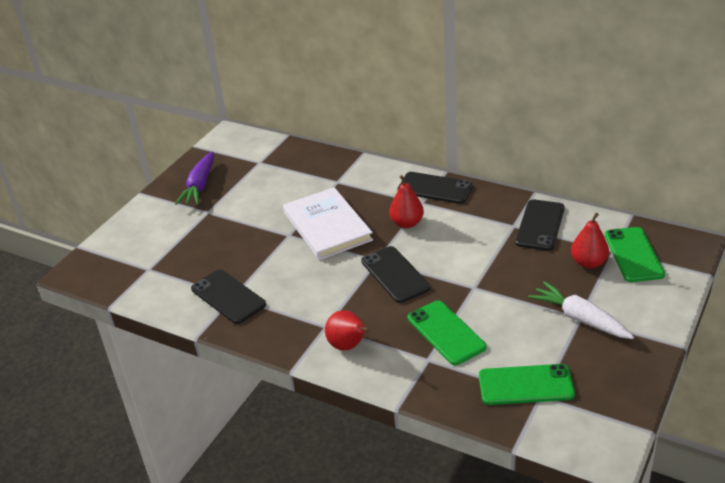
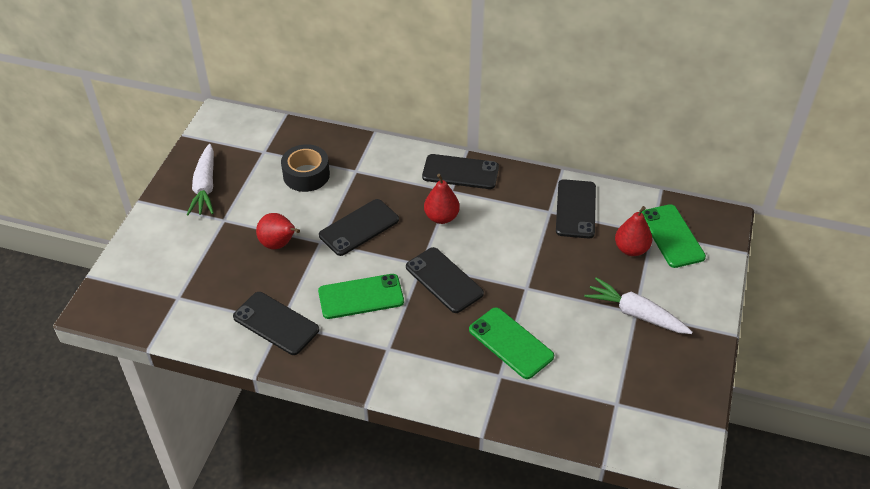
camera: 15 degrees left, 10 degrees up
purple carrot [175,152,214,205] -> white carrot [187,144,214,215]
white book [283,187,373,260] -> black phone [319,199,399,256]
red pear [325,310,370,350] -> red pear moved to [256,213,300,249]
green phone [479,364,575,405] -> green phone moved to [318,274,404,319]
none -> black tape [281,144,330,192]

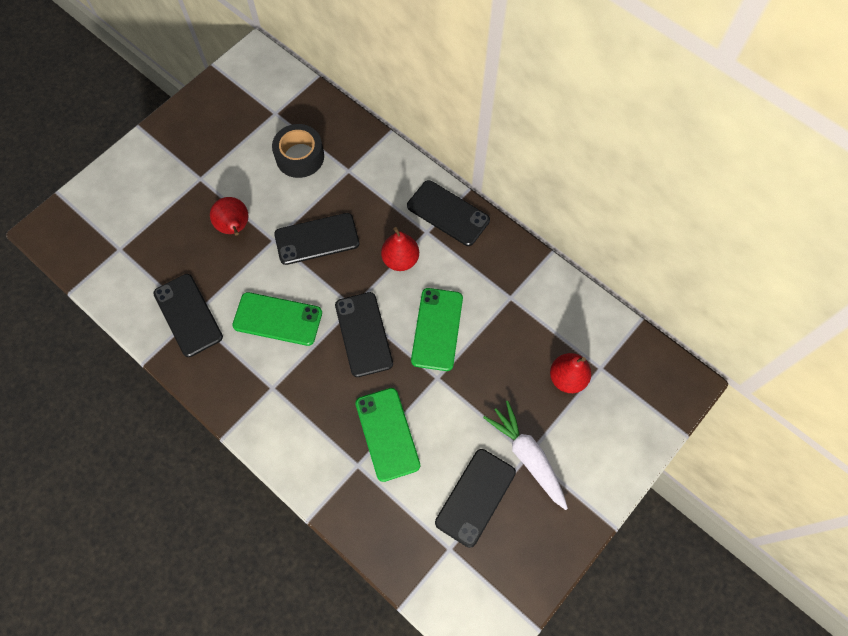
camera: 25 degrees right, 20 degrees up
white carrot [187,144,214,215] -> none
black phone [556,179,596,239] -> black phone moved to [435,449,516,548]
green phone [642,204,706,268] -> green phone moved to [411,288,463,371]

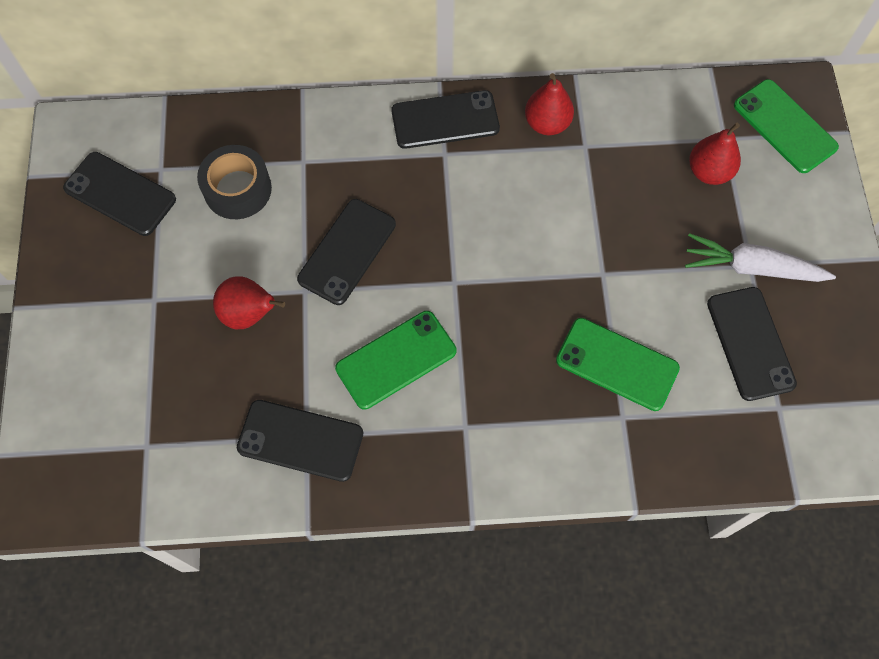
camera: 45 degrees left, 0 degrees up
black phone [335,292,393,377] -> black phone moved to [63,152,176,236]
red pear [381,227,419,271] -> red pear moved to [525,73,574,135]
green phone [411,288,463,371] -> green phone moved to [734,79,839,173]

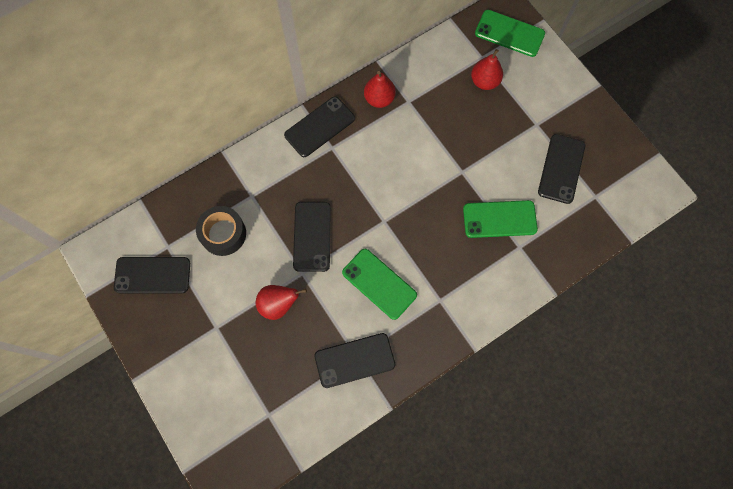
camera: 30 degrees left, 5 degrees up
green phone [335,311,456,409] -> green phone turned 75 degrees counterclockwise [342,249,417,320]
white carrot [685,233,836,282] -> none
black phone [707,287,797,401] -> black phone turned 60 degrees clockwise [538,134,585,204]

